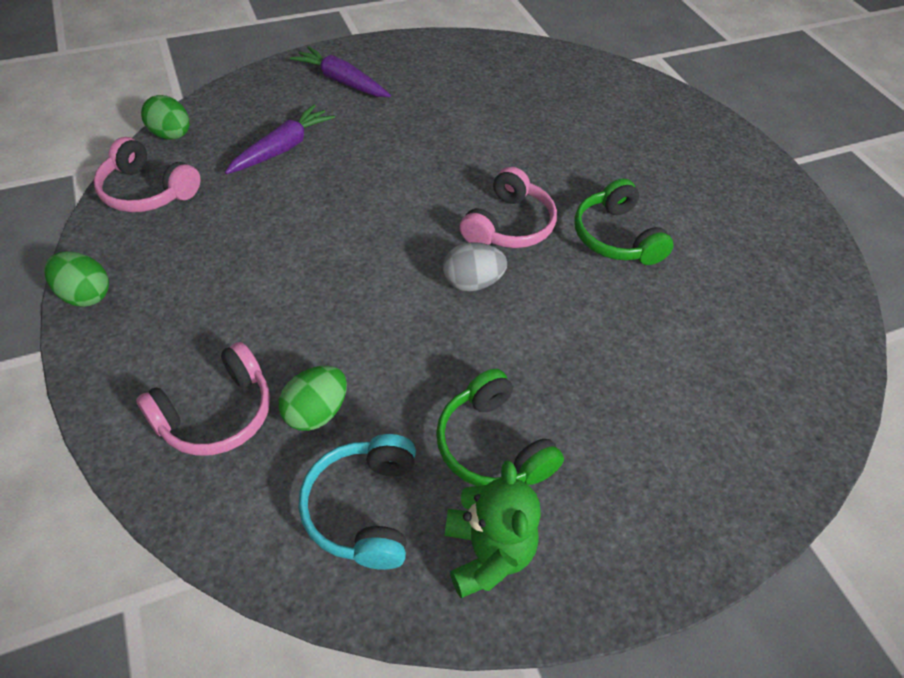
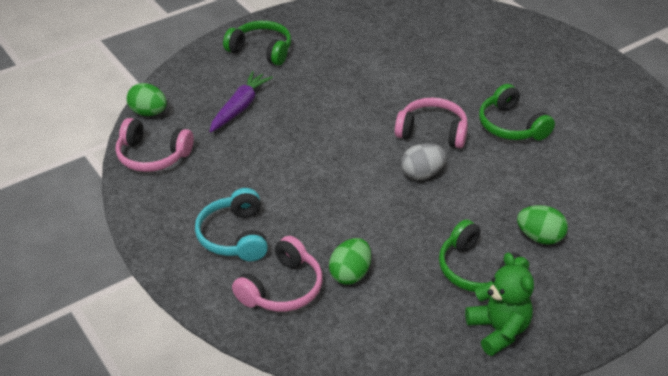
camera: 10 degrees left, 10 degrees down
green egg [44,252,109,307] -> green egg moved to [517,205,568,245]
purple carrot [290,46,391,97] -> green headphones [223,21,291,66]
turquoise headphones [299,434,416,570] -> turquoise headphones moved to [195,188,268,261]
pink headphones [460,167,557,248] -> pink headphones turned 90 degrees counterclockwise [395,98,468,148]

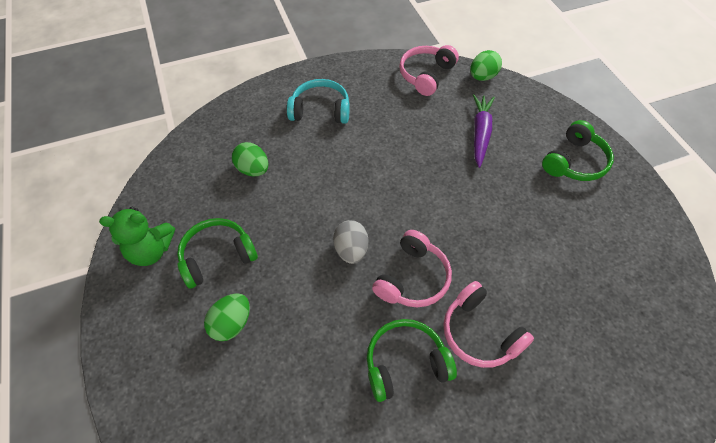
camera: 105 degrees right, 15 degrees up
purple carrot [209,71,273,133] -> purple carrot turned 120 degrees counterclockwise [473,94,495,168]
pink headphones [232,236,323,312] -> pink headphones moved to [443,281,534,368]

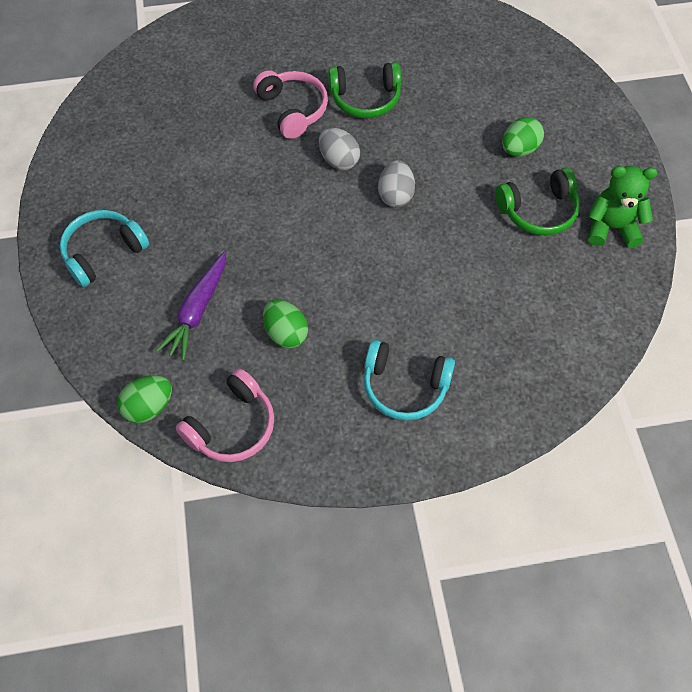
camera: 170 degrees left, 5 degrees up
green egg [232,142,268,176] -> green egg moved to [263,299,308,349]
pink headphones [372,230,452,307] -> grey egg [319,128,360,170]
green headphones [542,120,614,181] -> turquoise headphones [60,210,149,287]

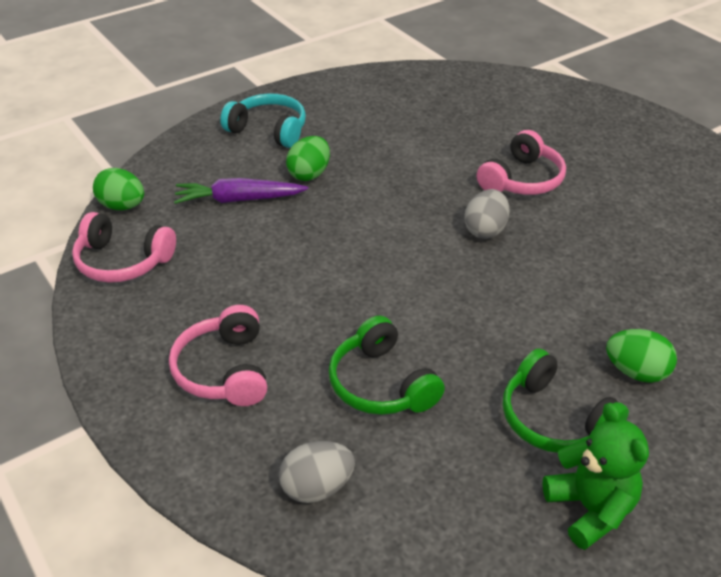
camera: 65 degrees right, 20 degrees down
green egg [263,299,308,349] -> green egg moved to [286,136,330,181]
green headphones [328,62,401,118] -> green headphones moved to [329,316,445,415]
turquoise headphones [363,340,455,421] -> pink headphones [169,305,267,406]
grey egg [378,160,415,208] -> grey egg moved to [279,441,355,503]

